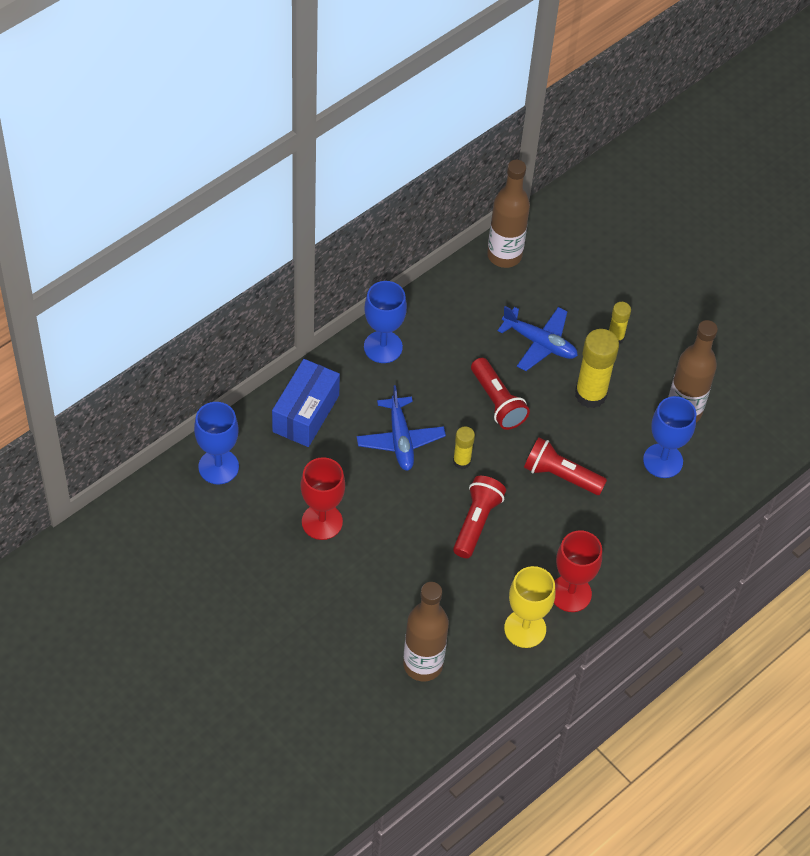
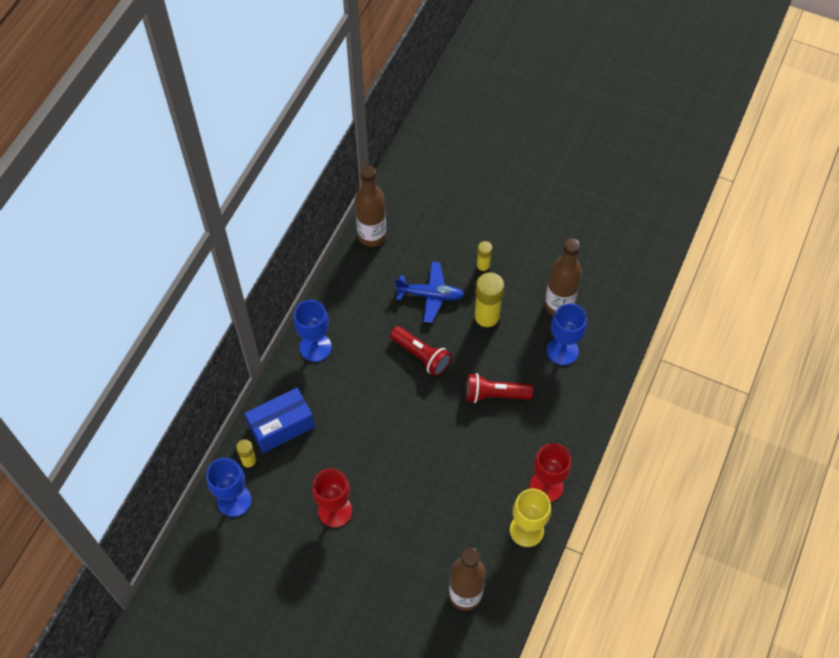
camera: 20 degrees left, 5 degrees up
blue box [272,359,340,447] -> blue box turned 60 degrees clockwise [245,388,315,453]
blue plane [357,385,446,471] -> none
yellow glue stick [453,426,475,469] -> yellow glue stick moved to [236,439,257,470]
red flashlight [453,476,506,558] -> none

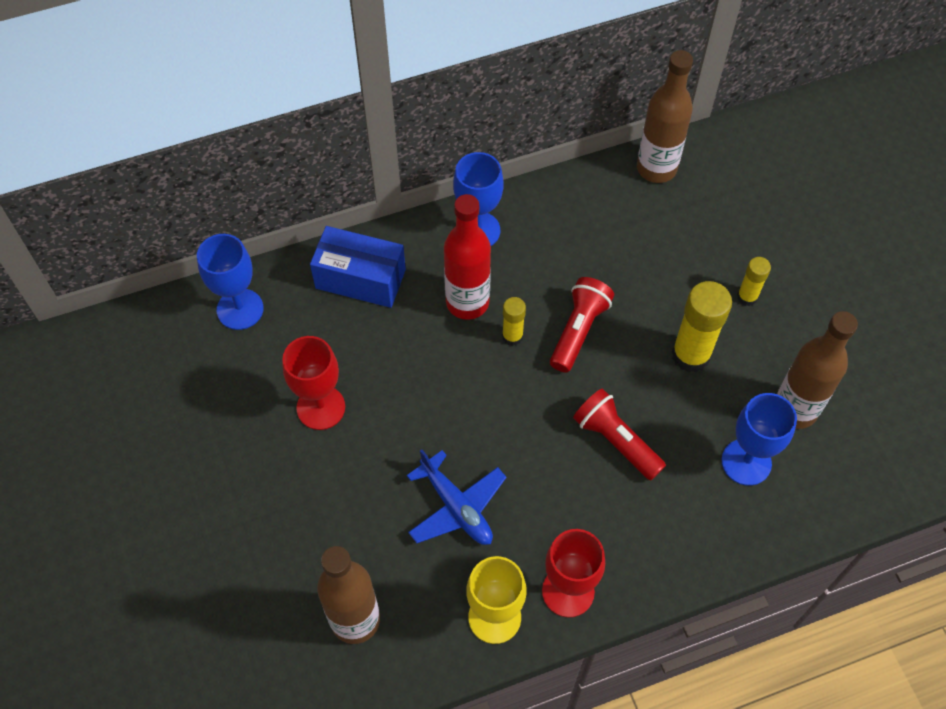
camera: 45 degrees right, 0 degrees up
yellow glue stick [236,439,257,470] -> yellow glue stick moved to [502,297,526,346]
red flashlight [390,326,451,376] -> red flashlight turned 150 degrees counterclockwise [550,277,614,373]
blue plane [395,262,464,323] -> blue plane moved to [407,450,506,545]
none -> red bottle [444,194,491,320]

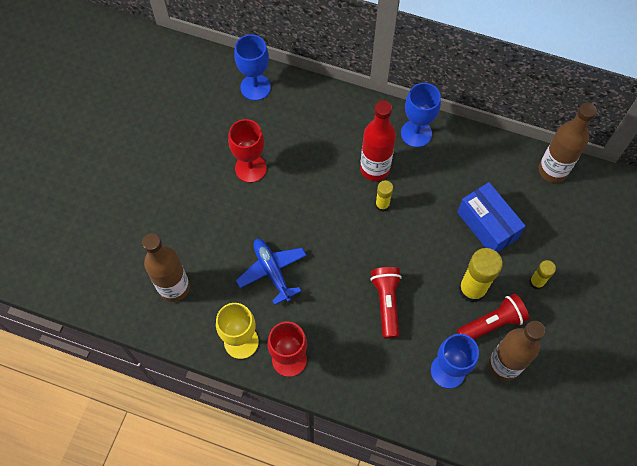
camera: 40 degrees right, 5 degrees up
blue box [310,226,406,308] -> blue box moved to [457,182,526,252]
blue plane [407,450,506,545] -> blue plane turned 150 degrees clockwise [236,239,307,305]
red flashlight [550,277,614,373] -> red flashlight moved to [457,294,529,340]

